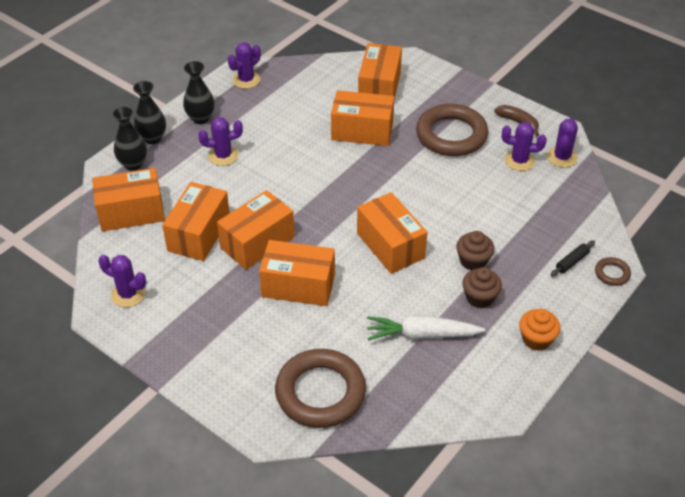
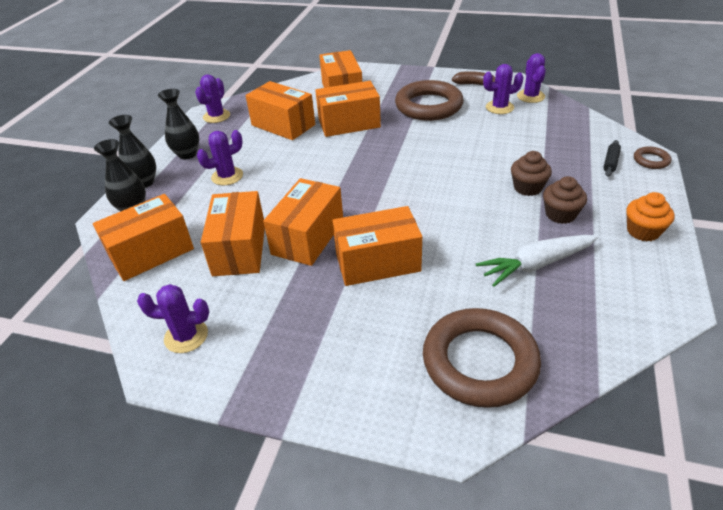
camera: 20 degrees left, 5 degrees down
orange box [357,192,427,274] -> orange box moved to [245,81,315,140]

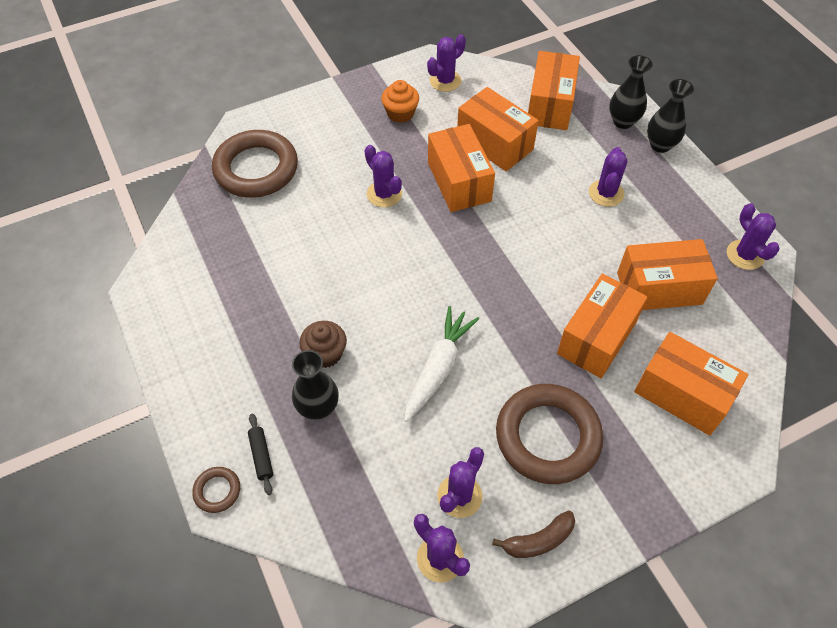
camera: 135 degrees right, 15 degrees up
black vase [158,89,199,159] -> black vase moved to [292,350,339,420]
orange box [332,206,422,286] -> purple cactus [364,145,402,207]
white carrot [476,235,599,287] -> white carrot moved to [404,306,479,422]
brown cupcake [543,176,587,224] -> none
orange cupcake [626,192,674,241] -> orange cupcake moved to [381,80,419,123]

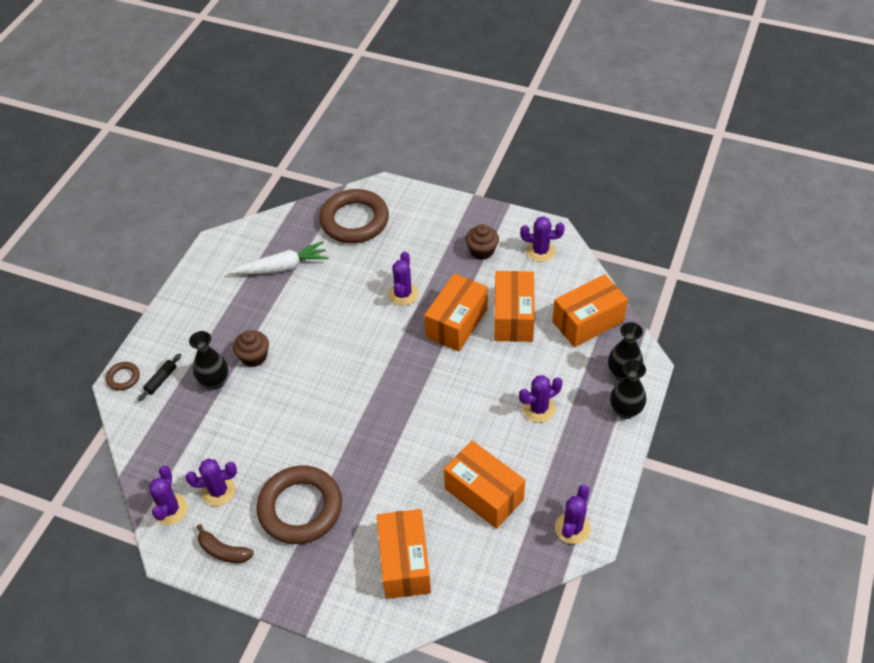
camera: 50 degrees right, 5 degrees down
orange cupcake [381,80,419,123] -> brown cupcake [466,224,499,260]
white carrot [404,306,479,422] -> white carrot moved to [230,241,329,275]
orange box [557,273,648,378] -> none

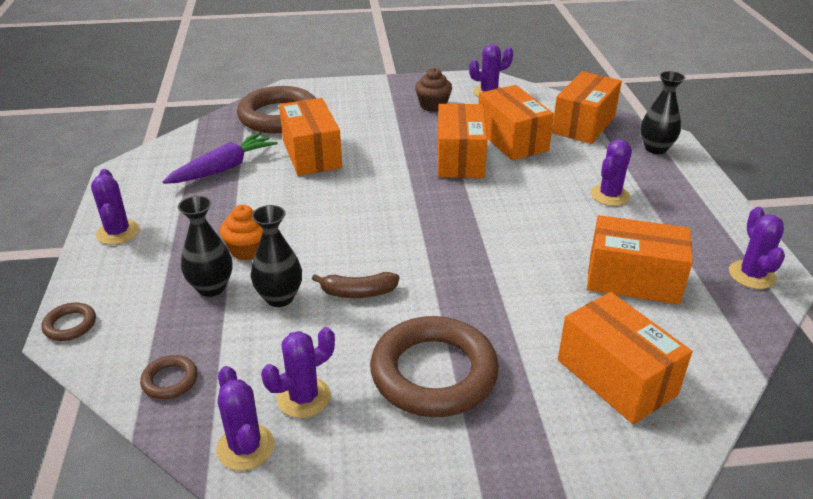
camera: 30 degrees left, 15 degrees down
black rolling pin [138,353,181,401] -> none
brown banana [197,524,254,563] -> brown banana moved to [312,272,400,298]
white carrot [230,241,329,275] -> purple carrot [163,132,278,184]
brown cupcake [233,331,269,367] -> orange cupcake [220,205,263,260]
purple cactus [388,251,419,305] -> purple cactus moved to [91,169,139,245]
black vase [610,360,646,419] -> black vase moved to [251,205,302,307]
none -> brown ring [140,355,197,399]
none -> orange box [279,98,342,176]

